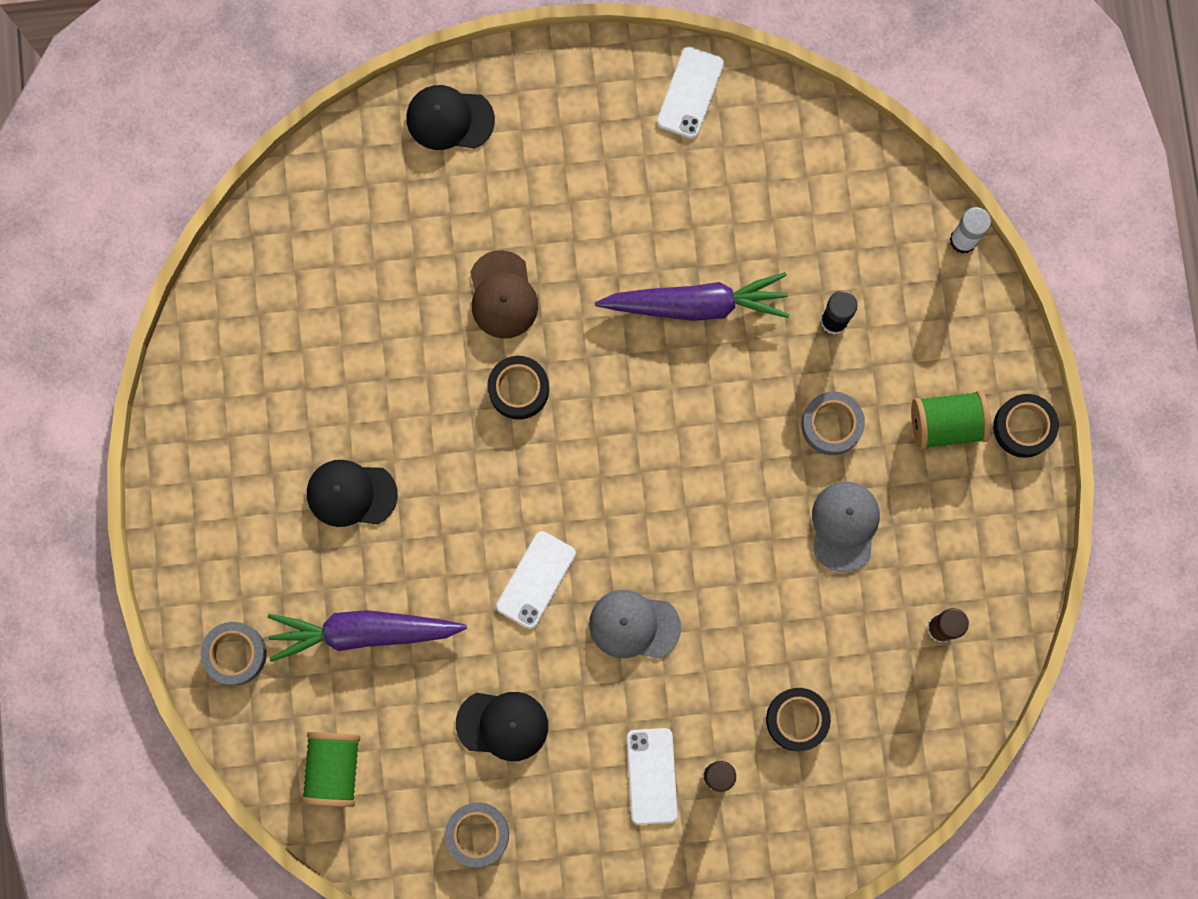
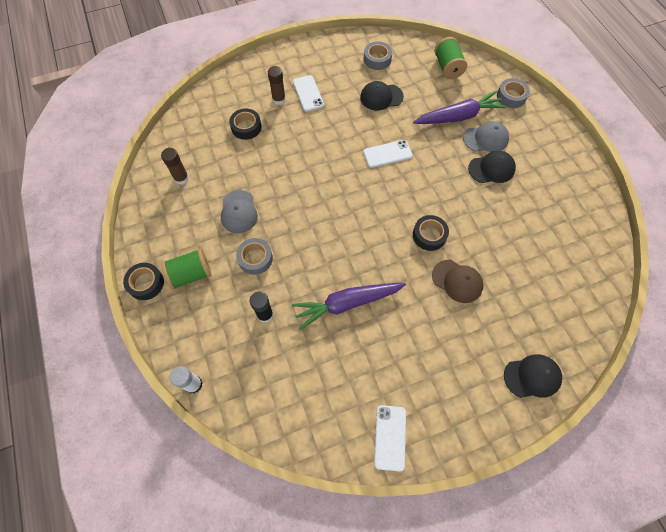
camera: 165 degrees right, 15 degrees down
brown cap [470,250,538,339] -> brown cap turned 150 degrees clockwise [432,260,484,303]
white phone [496,531,576,629] -> white phone turned 60 degrees clockwise [363,140,413,168]
grey cap [589,590,681,659] -> grey cap moved to [463,121,509,152]

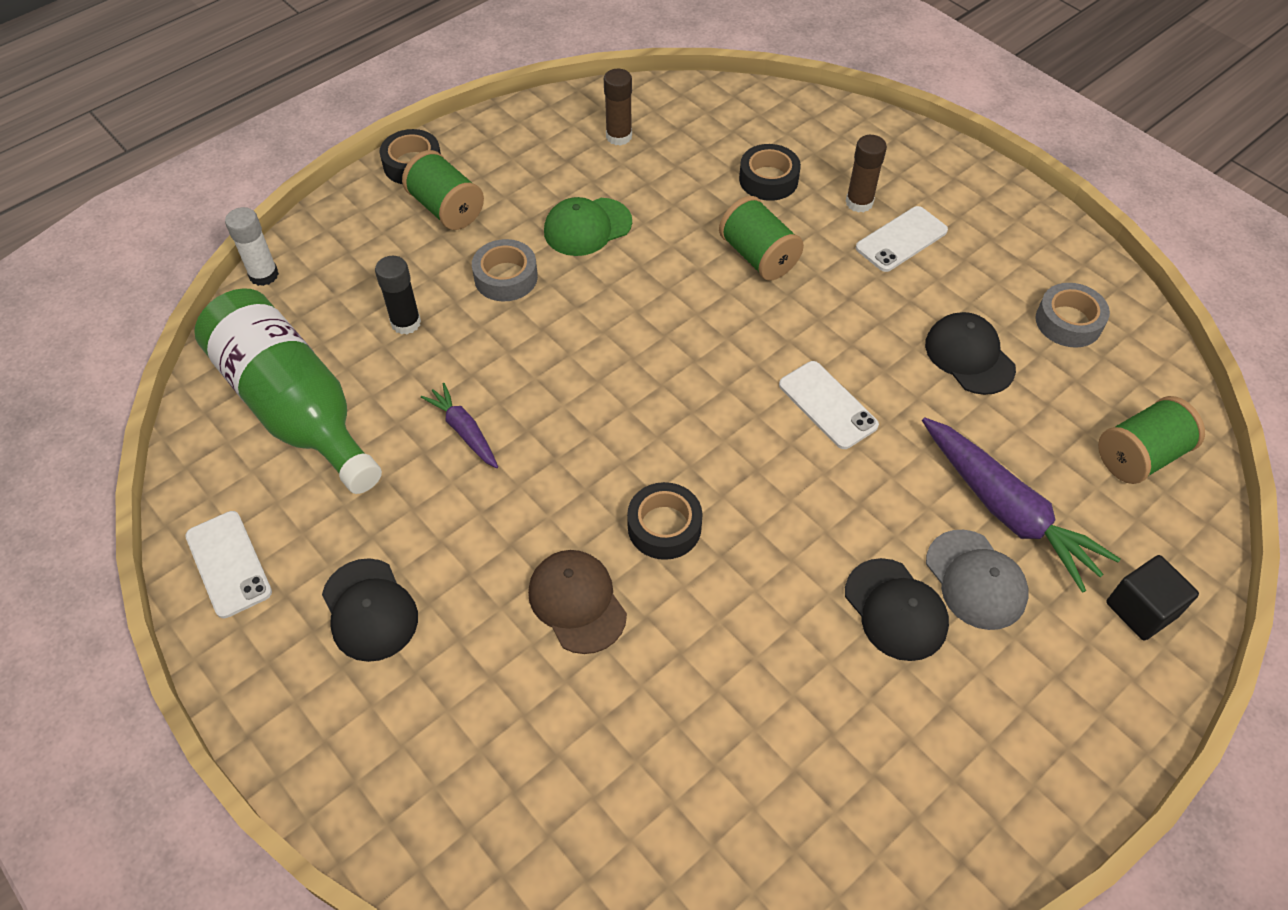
camera: 70 degrees right, 10 degrees down
grey cap [221,190,258,233] -> green cap [544,197,632,256]
purple carrot [292,283,406,330] -> purple carrot [421,383,498,468], size x0.54
white phone [374,405,406,471] -> white phone turned 75 degrees clockwise [185,511,272,618]
brown cap [432,260,484,303] -> brown cap turned 135 degrees clockwise [528,550,627,654]
grey tape [497,78,530,108] -> black cube [1106,555,1199,640]
black cap [504,354,562,398] -> black cap moved to [322,558,418,662]
none -> green bottle [194,288,382,494]
none -> green spool [719,196,804,281]

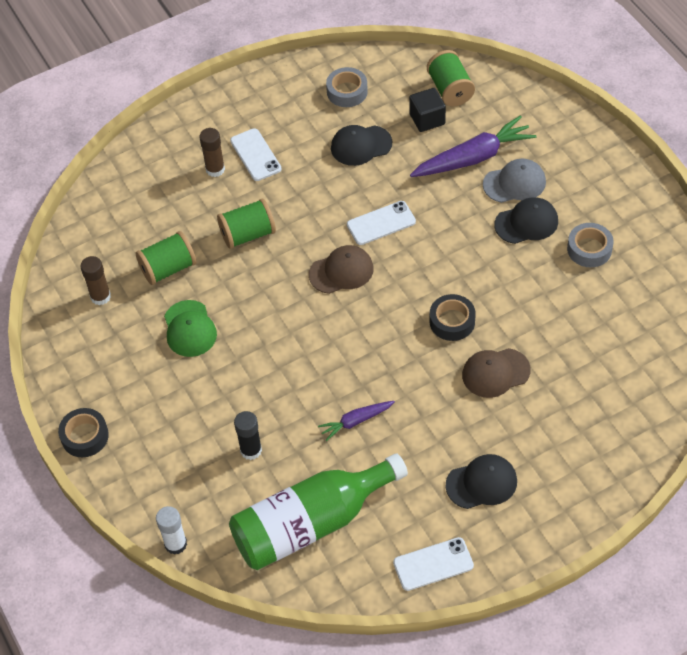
camera: 75 degrees left, 0 degrees up
green spool [402,150,484,230] -> green spool moved to [136,231,196,285]
grey tape [472,239,538,302] -> grey tape moved to [567,223,613,268]
black tape [739,144,801,201] -> none
black cube [1106,555,1199,640] -> black cube moved to [409,88,446,132]
none -> brown cap [309,245,374,294]

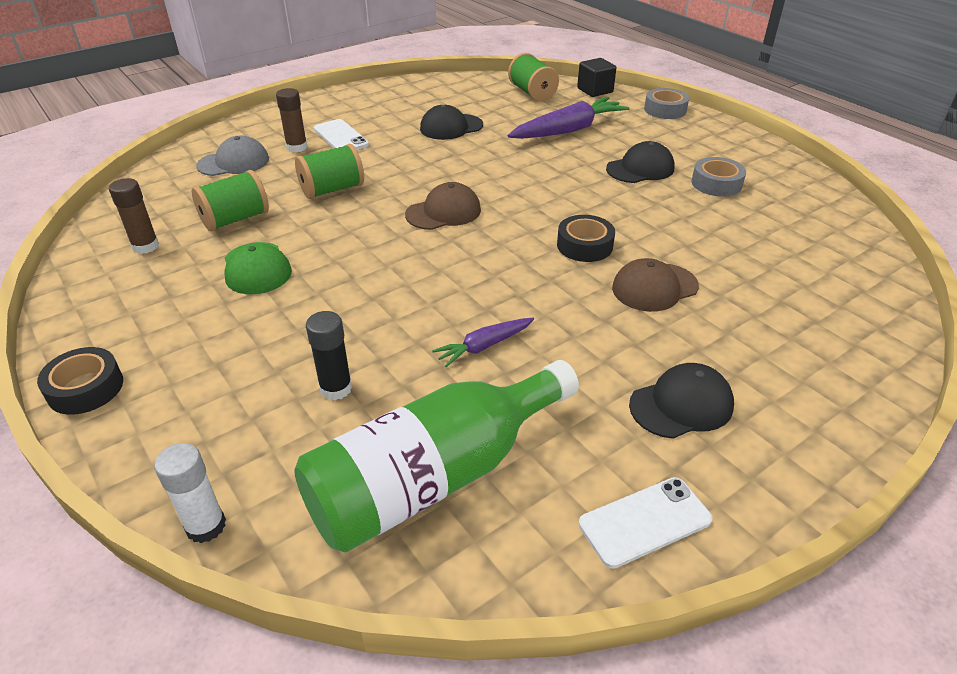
camera: 10 degrees left, 15 degrees down
grey tape [326,67,368,107] -> grey tape moved to [644,88,689,119]
white phone [347,201,416,245] -> none
black cube [409,88,446,132] -> black cube moved to [577,58,616,97]
grey cap [483,159,546,203] -> grey cap moved to [196,136,269,176]

